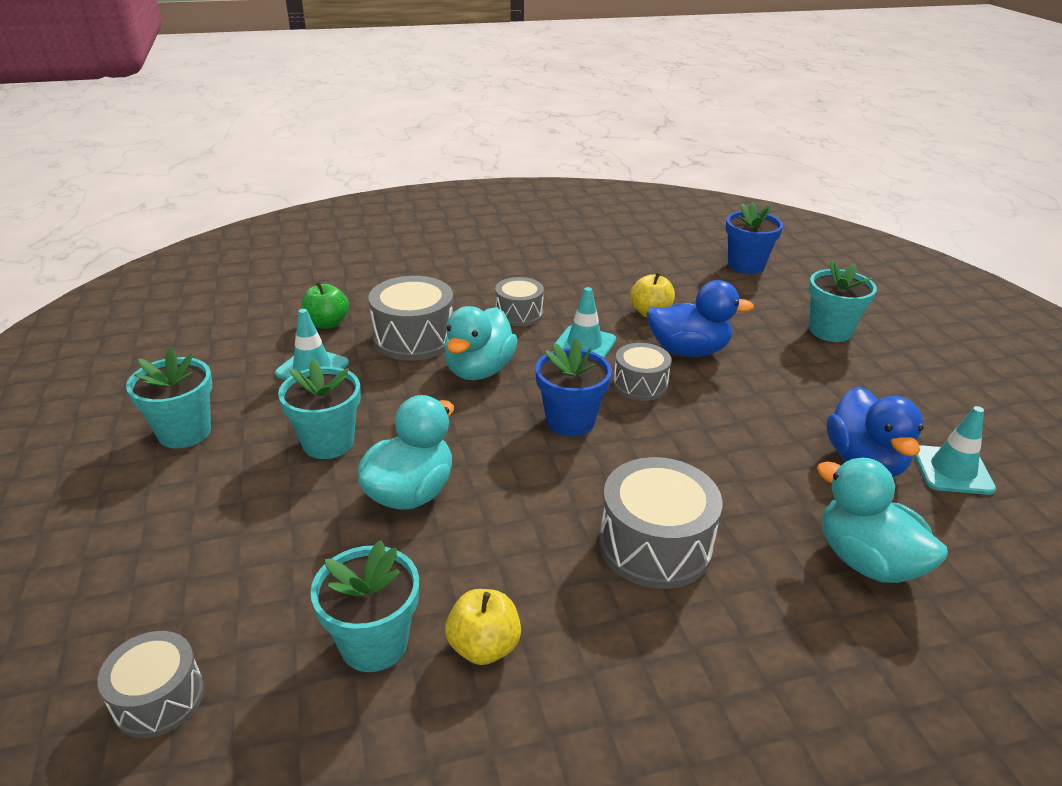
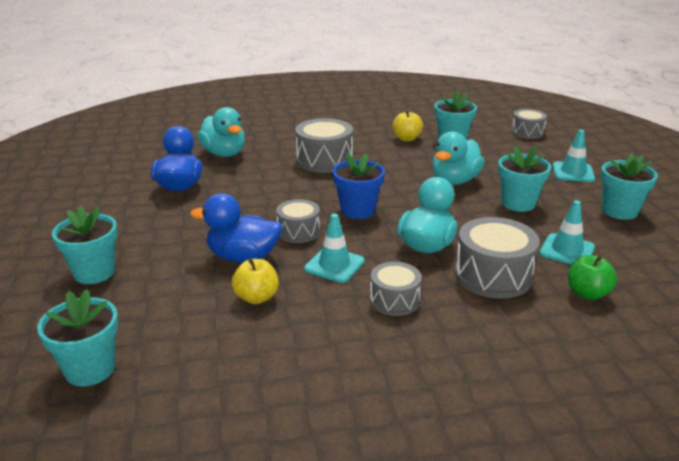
camera: 175 degrees left, 5 degrees down
blue flower pot [726,202,783,274] -> turquoise flower pot [37,289,118,387]
turquoise traffic cone [914,406,996,495] -> turquoise traffic cone moved to [553,130,595,182]

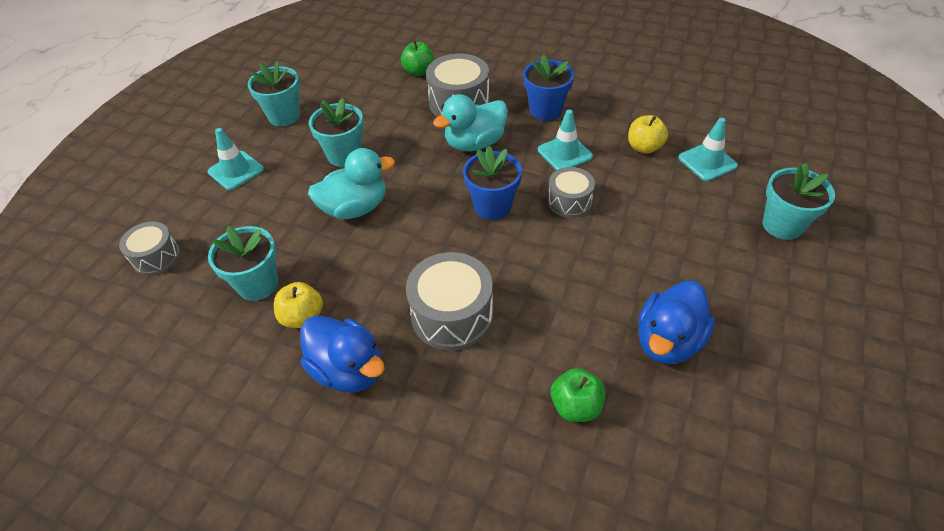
camera: 145 degrees left, 20 degrees up
turquoise flower pot [37,289,118,387] -> none
blue duck [190,193,282,263] -> blue duck moved to [300,315,385,393]
turquoise duck [197,107,245,157] -> green apple [551,368,605,422]
grey drum [370,262,422,316] -> blue flower pot [523,54,574,121]
turquoise traffic cone [539,200,595,264] -> turquoise traffic cone moved to [679,118,738,181]

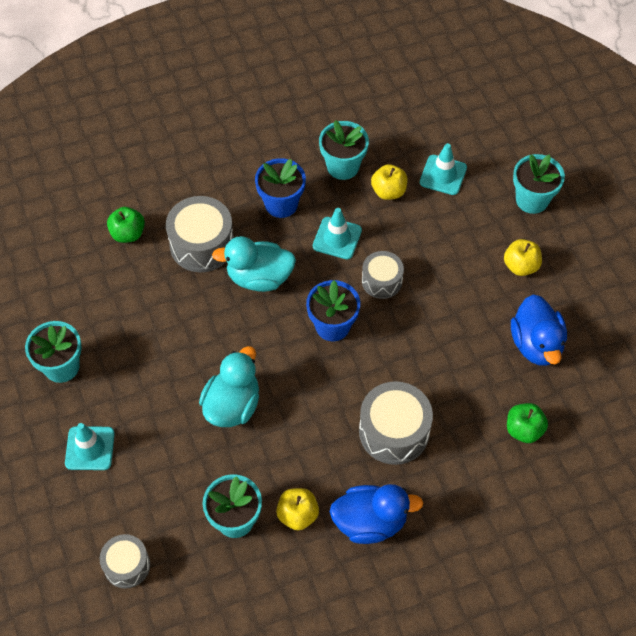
camera: 45 degrees left, 10 degrees up
turquoise flower pot [309,98,364,167] -> turquoise flower pot moved to [319,120,369,180]
turquoise duck [433,94,508,151] -> turquoise duck turned 75 degrees clockwise [212,236,296,292]
none -> yellow apple [504,239,542,276]

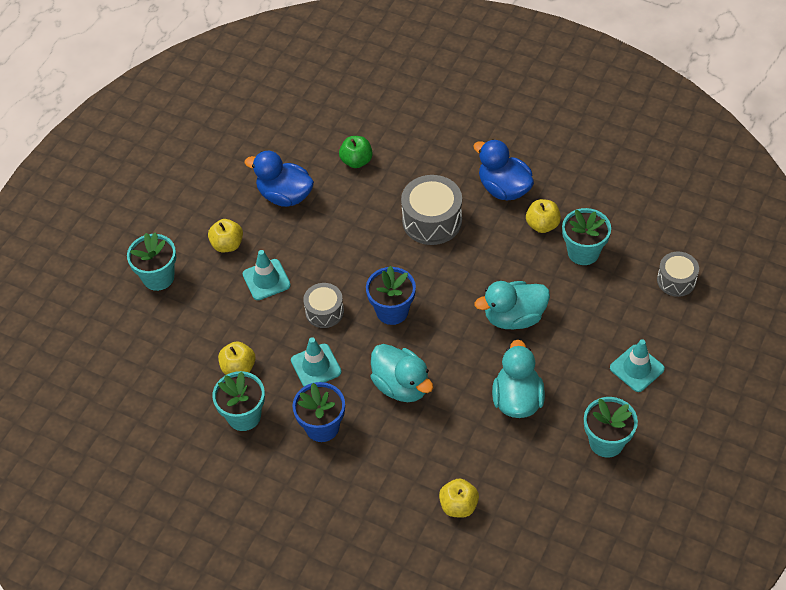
camera: 130 degrees left, 5 degrees down
green apple [107,207,145,243] -> yellow apple [439,479,479,518]
grey drum [166,196,234,272] -> none
turquoise traffic cone [420,143,467,195] -> turquoise traffic cone moved to [242,250,291,300]
blue duck [511,295,567,366] -> blue duck turned 105 degrees counterclockwise [244,151,314,207]
none -> turquoise duck [492,340,545,418]

